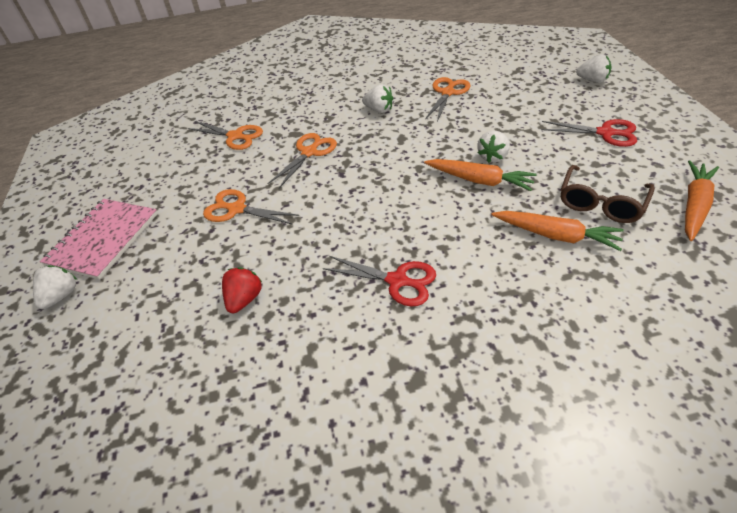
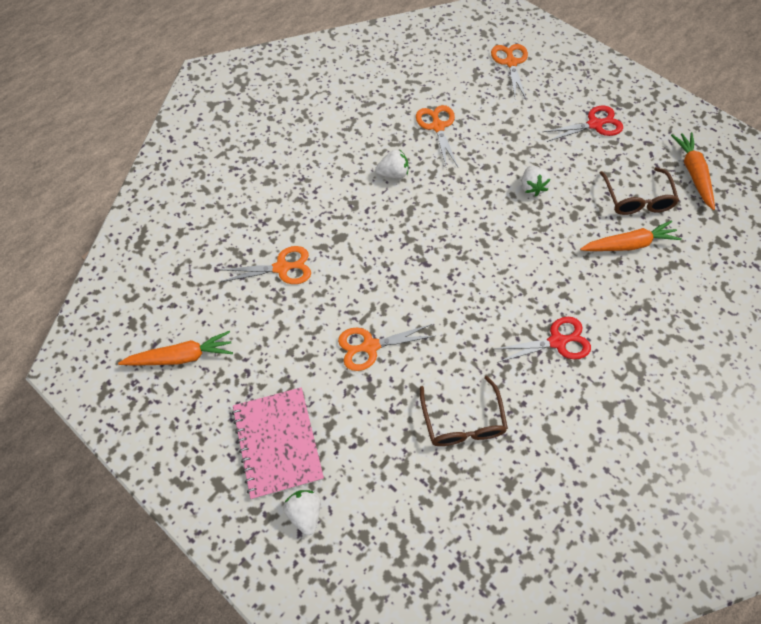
camera: 40 degrees left, 15 degrees up
red strawberry [222,267,263,313] -> brown glasses [420,376,508,446]
orange scissors [267,133,337,188] -> orange scissors moved to [491,44,528,99]
orange carrot [424,159,537,191] -> orange carrot moved to [118,331,233,366]
white strawberry [576,54,611,83] -> none

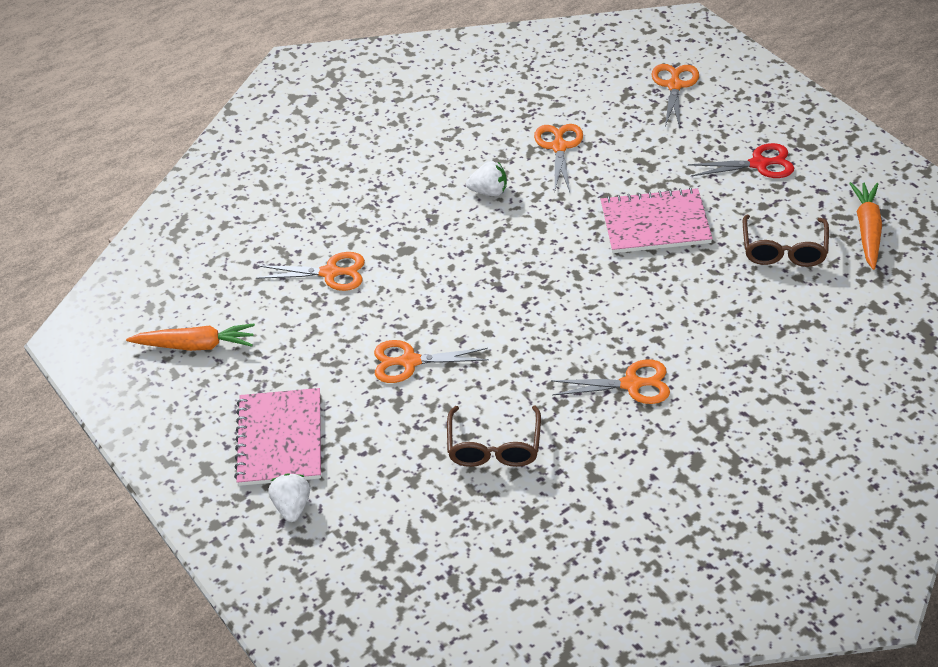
camera: 15 degrees right, 15 degrees down
red scissors [495,317,591,363] -> orange scissors [551,359,670,404]
white strawberry [521,166,551,197] -> pink notebook [601,187,713,253]
orange carrot [580,220,682,251] -> none

